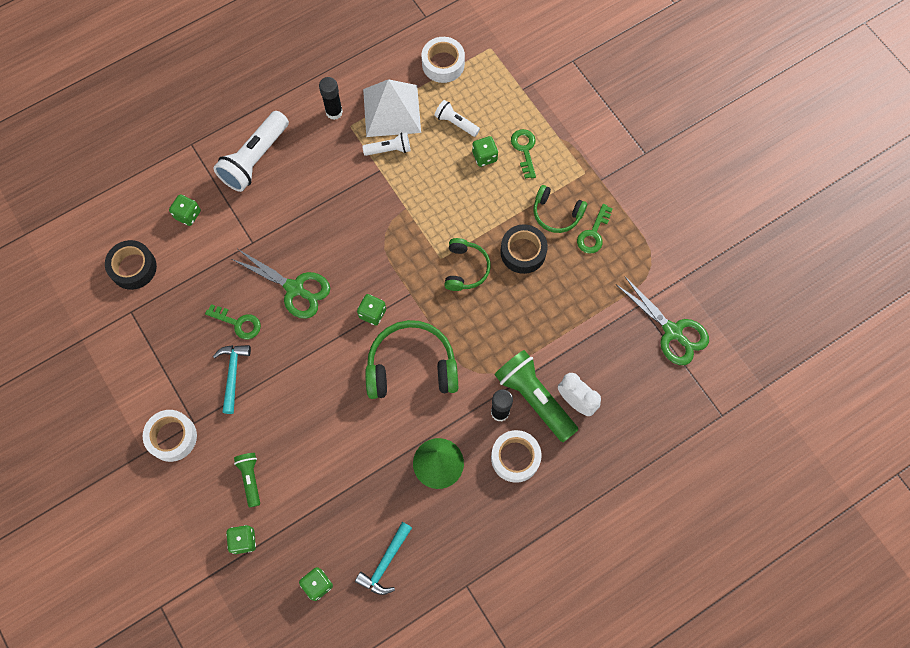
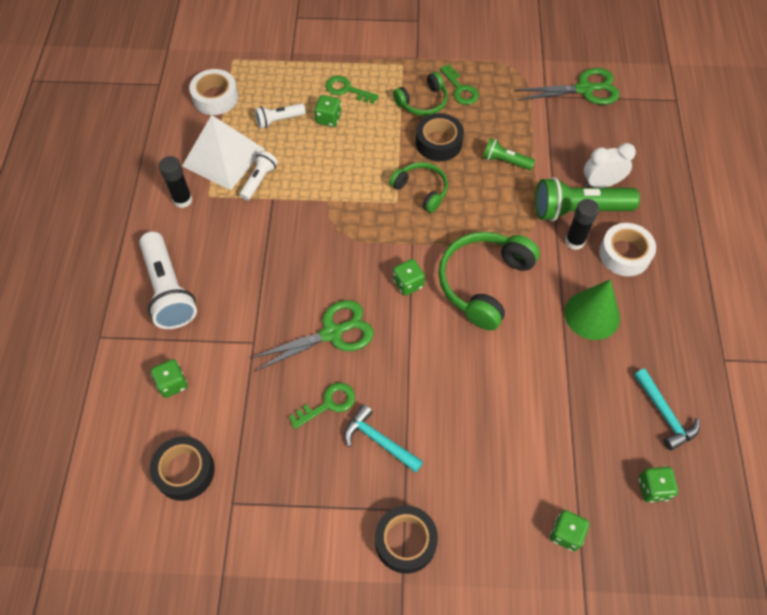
camera: 55 degrees left, 10 degrees down
white tape [143,410,197,462] -> black tape [375,505,438,574]
green flashlight [234,453,260,508] -> green flashlight moved to [483,138,535,170]

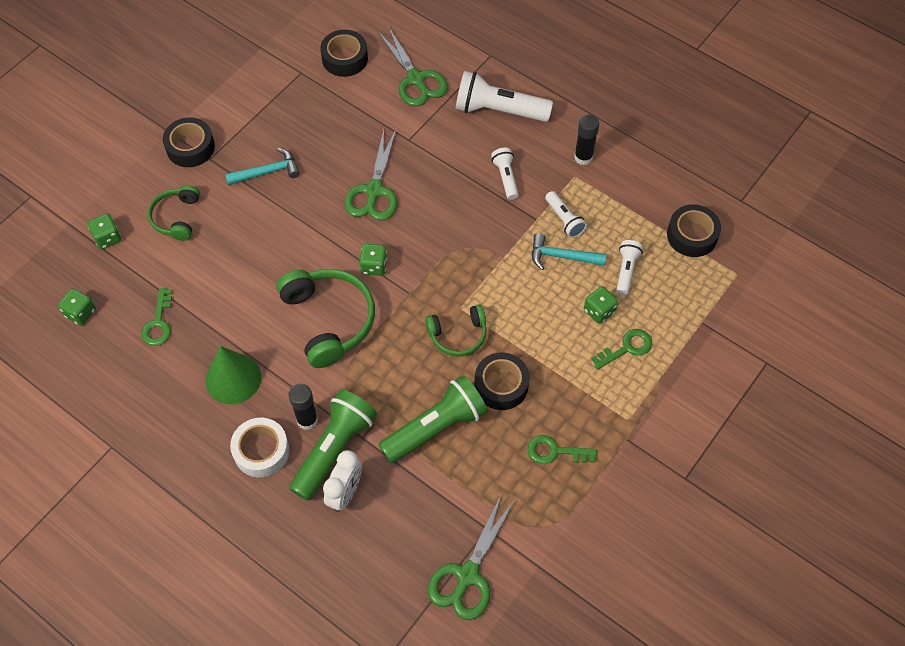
camera: 125 degrees right, 0 degrees up
green dice [151,359,188,398] -> green scissors [378,26,448,106]
white pyramid [182,115,265,190] -> none
white tape [189,69,238,115] -> black tape [667,204,721,257]
green key [289,383,355,429] -> green key moved to [141,288,172,346]
green headphones [393,72,448,116] -> green headphones moved to [148,185,200,241]
green flashlight [483,138,535,170] -> green flashlight [379,375,488,463], size x1.88
turquoise hammer [634,369,700,451] -> turquoise hammer moved to [532,233,606,270]
none -> white flashlight [491,148,519,200]

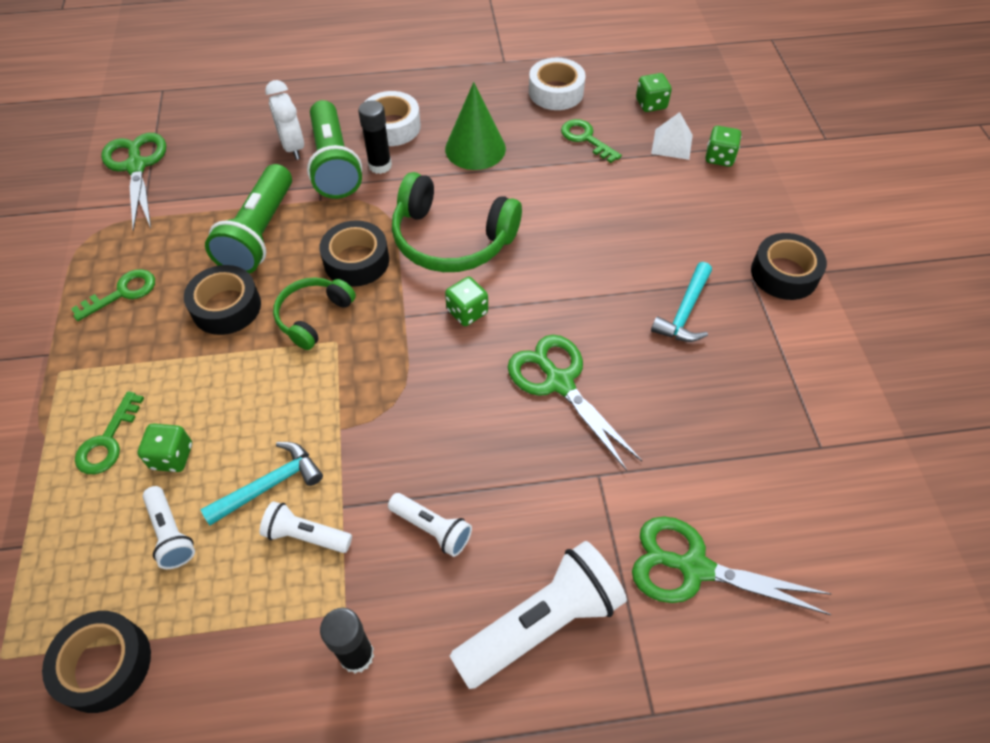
camera: 135 degrees right, 5 degrees down
green headphones [148,185,200,241] -> none
black tape [320,30,368,77] -> black tape moved to [319,220,389,287]
none -> white tape [529,58,586,110]
none -> white pyramid [651,112,693,160]

